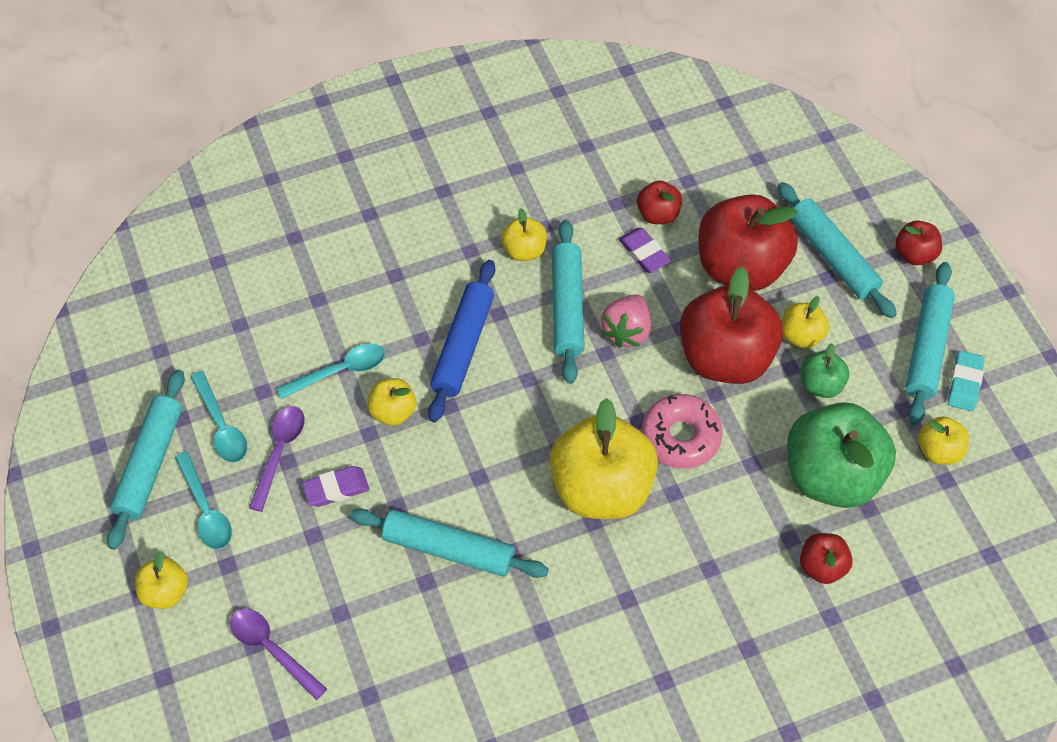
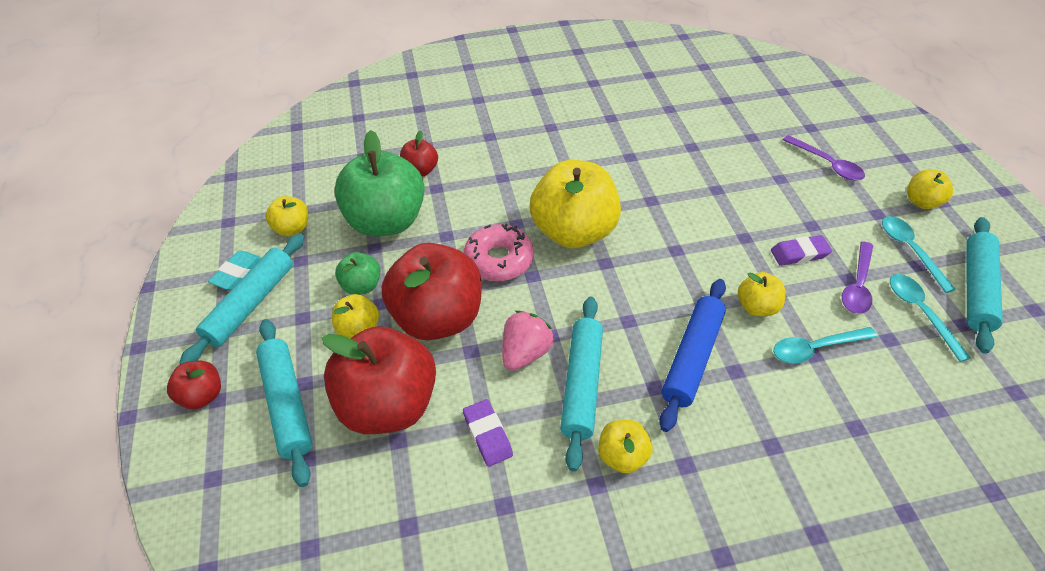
camera: 170 degrees left, 10 degrees down
turquoise rolling pin [349,509,549,578] -> none
red apple [637,181,682,224] -> none

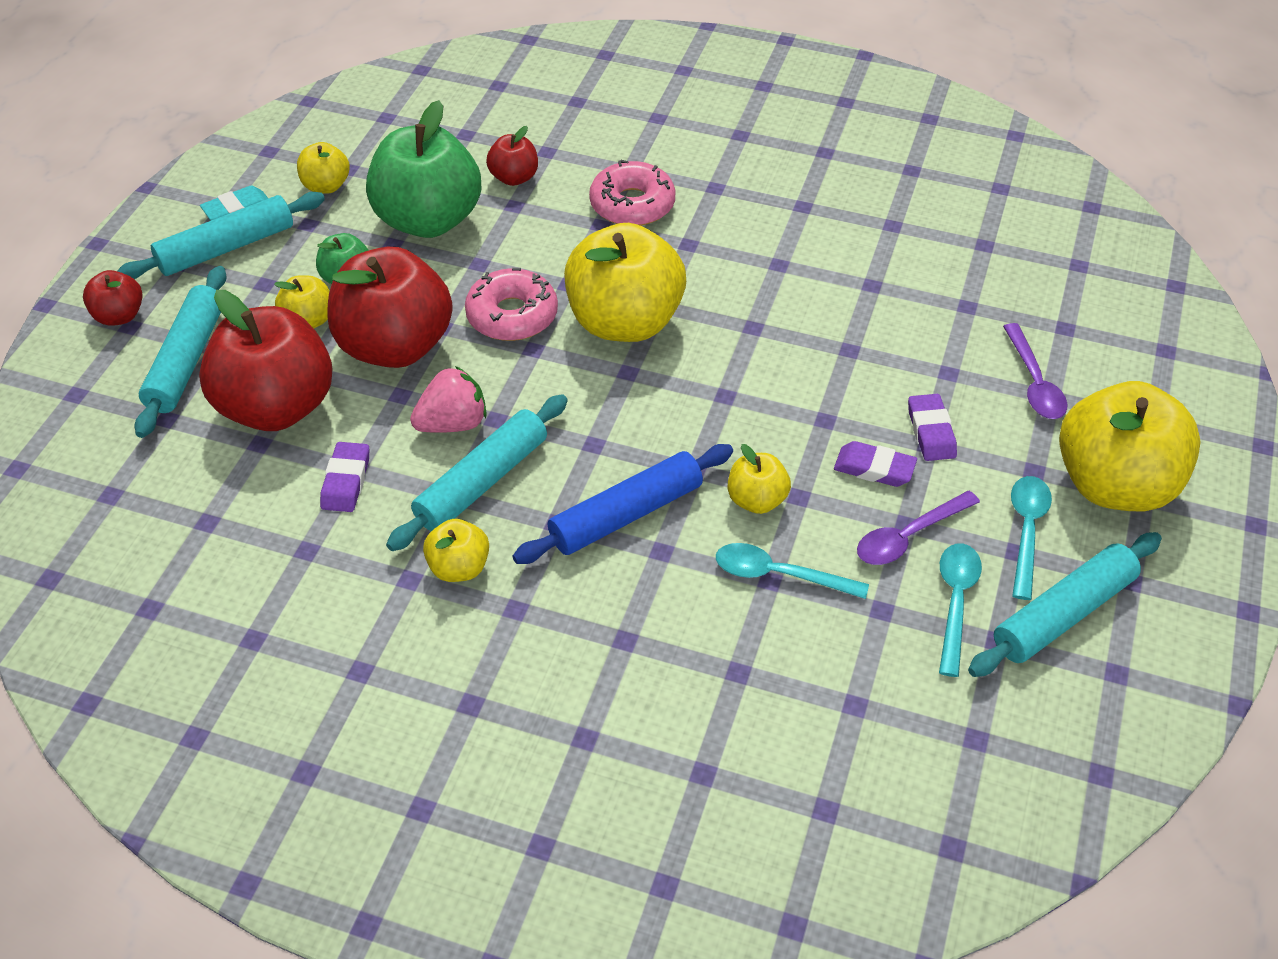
camera: 30 degrees right, 0 degrees up
yellow apple [907,169,953,209] -> yellow apple [1059,381,1201,511], size x2.12
none -> pink donut [589,160,676,226]
none -> purple eraser [908,394,957,461]

